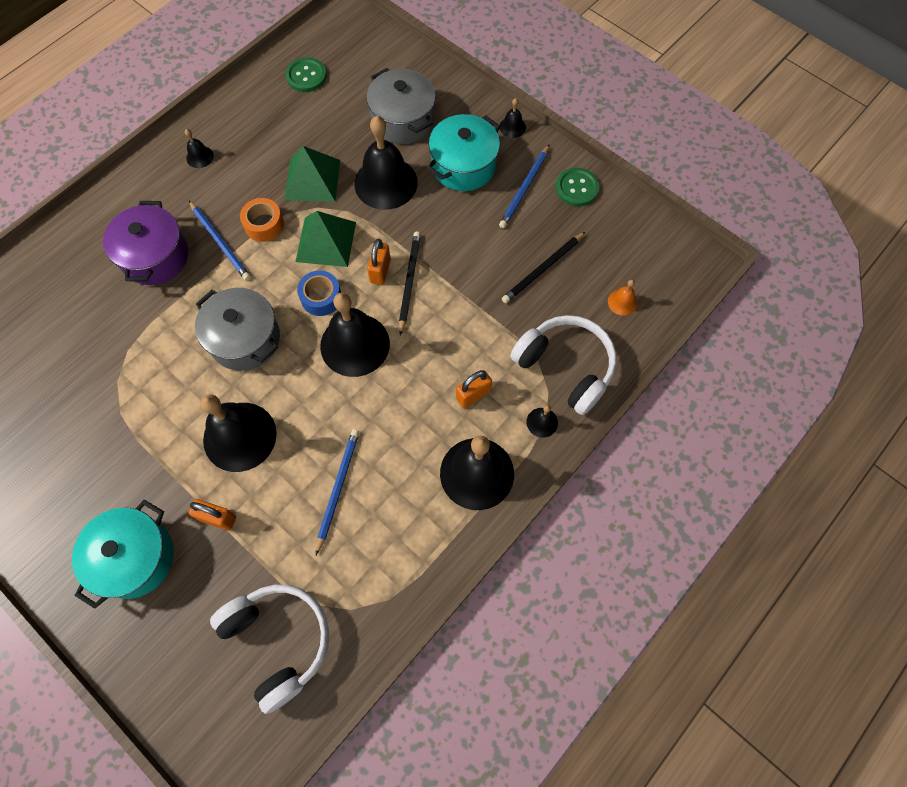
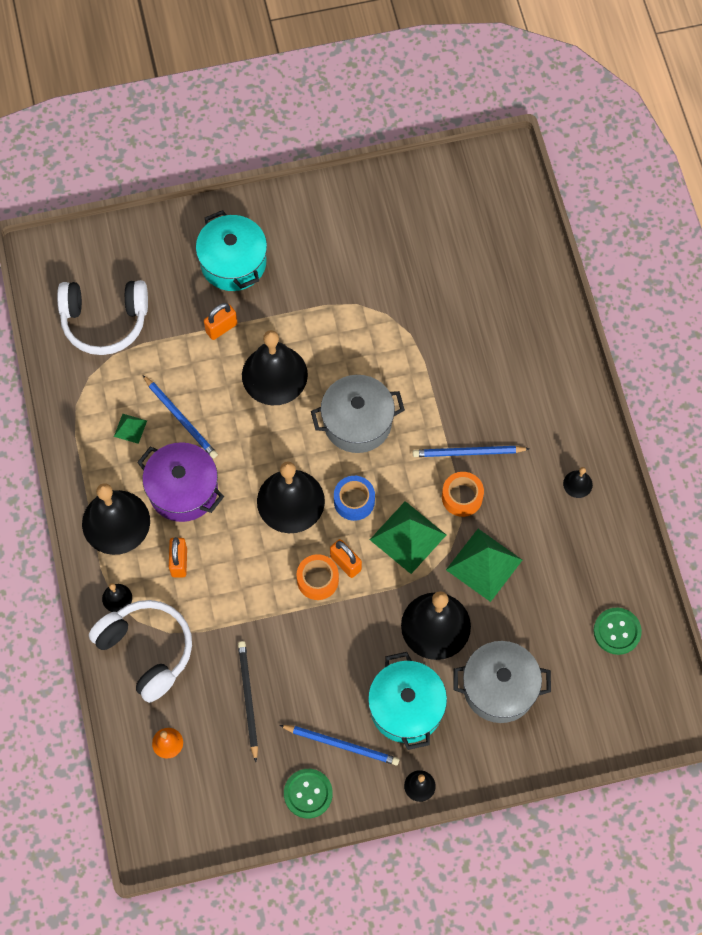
camera: 125 degrees right, 0 degrees up
purple pot [103,201,188,285] -> purple pot moved to [137,442,224,522]
black pencil [399,232,421,336] -> orange tape [297,554,339,600]
blue pencil [499,145,549,228] -> blue pencil turned 135 degrees clockwise [280,725,399,765]
white headphones [510,315,617,415] -> white headphones turned 120 degrees counterclockwise [89,600,192,703]
none -> green pyramid [114,414,147,444]

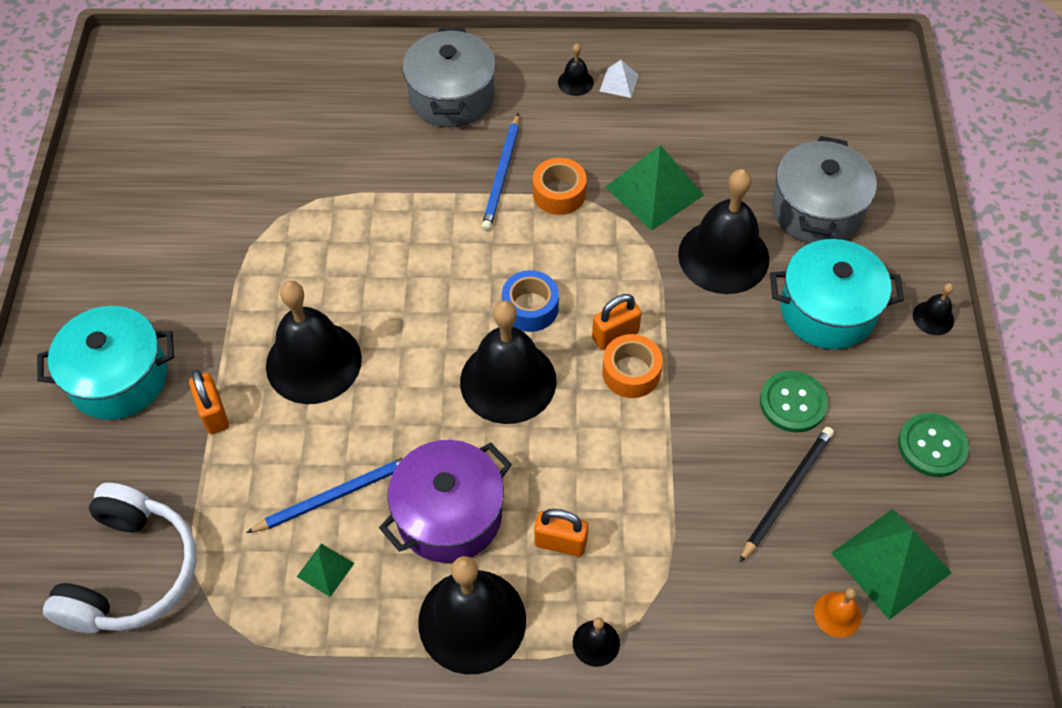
camera: 75 degrees left, 10 degrees down
white headphones [89,600,192,703] -> none
black pencil [238,641,258,762] -> black pencil turned 120 degrees clockwise [739,427,834,563]
blue pencil [280,725,399,765] -> none
grey pot [311,375,405,453] -> grey pot moved to [402,28,496,127]
green pyramid [370,501,446,574] -> green pyramid moved to [831,509,952,620]
green button [594,607,642,655] -> green button moved to [760,371,828,432]
none -> white pyramid [600,60,639,98]

